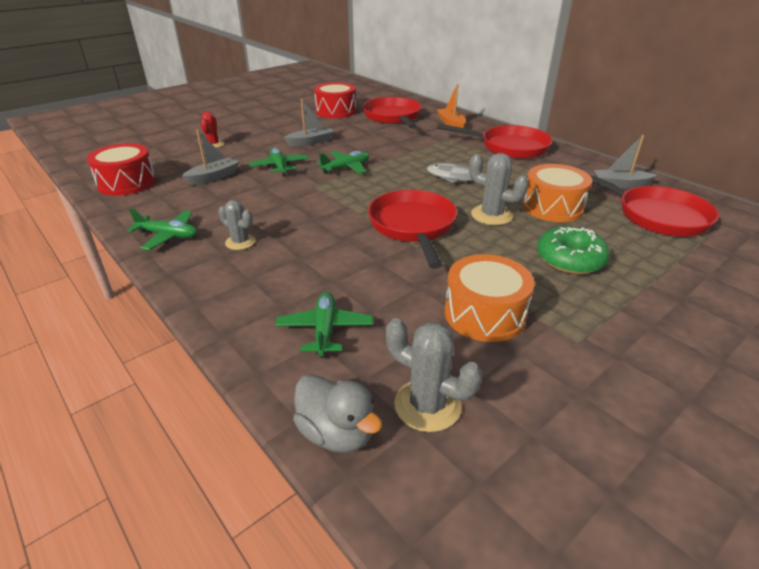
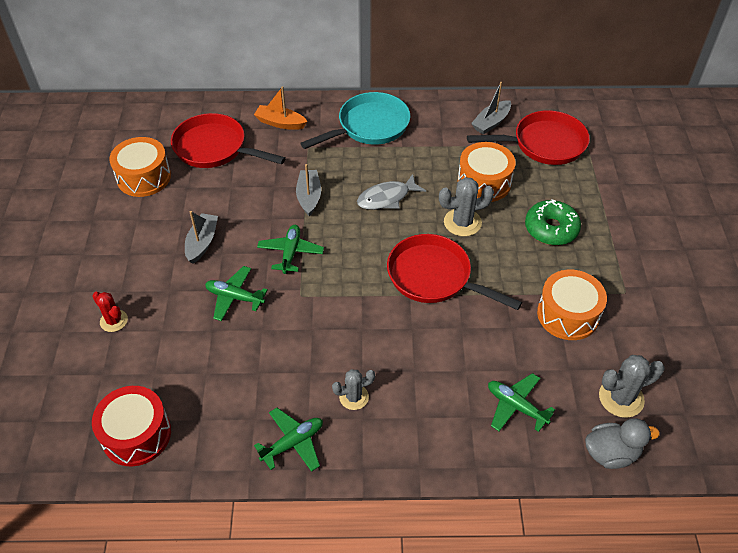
camera: 50 degrees left, 15 degrees up
grey boat [182,130,240,185] -> grey boat moved to [296,164,321,216]
red drum [314,82,356,118] -> orange drum [109,137,171,197]
red pan [437,124,553,159] -> turquoise pan [300,92,410,149]

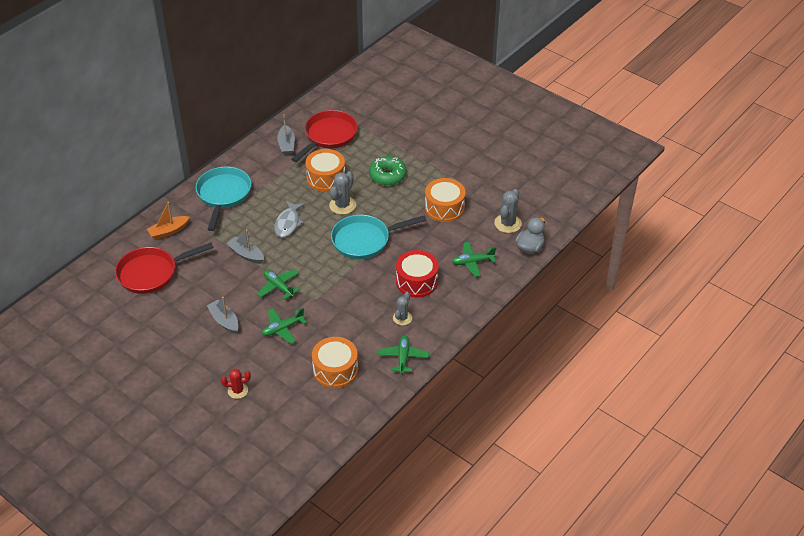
camera: 50 degrees left, 5 degrees down
red drum [92,386,171,466] -> red drum moved to [396,250,439,297]
orange drum [109,137,171,197] -> orange drum moved to [312,337,358,388]
red pan [387,234,522,310] -> turquoise pan [331,215,427,259]

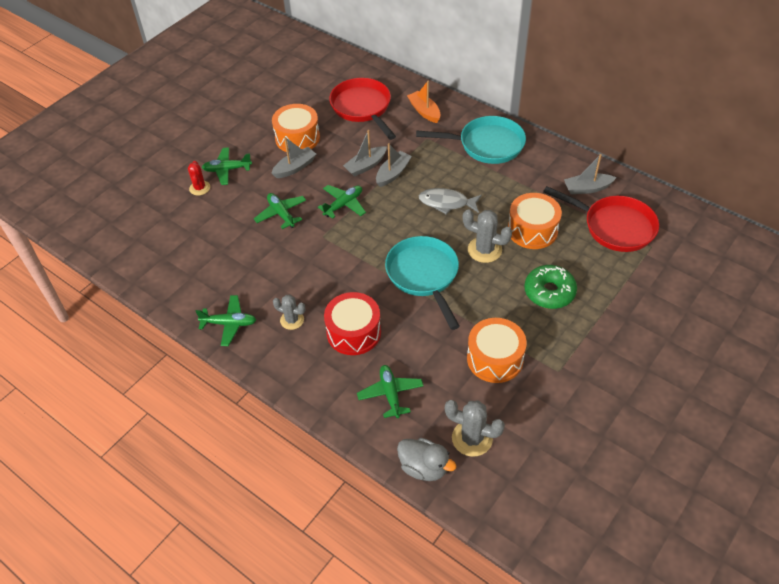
camera: 90 degrees right, 5 degrees up
orange drum [312,337,358,388] -> orange drum moved to [272,104,320,152]
none -> green plane [202,147,252,185]
none -> grey boat [343,130,387,176]

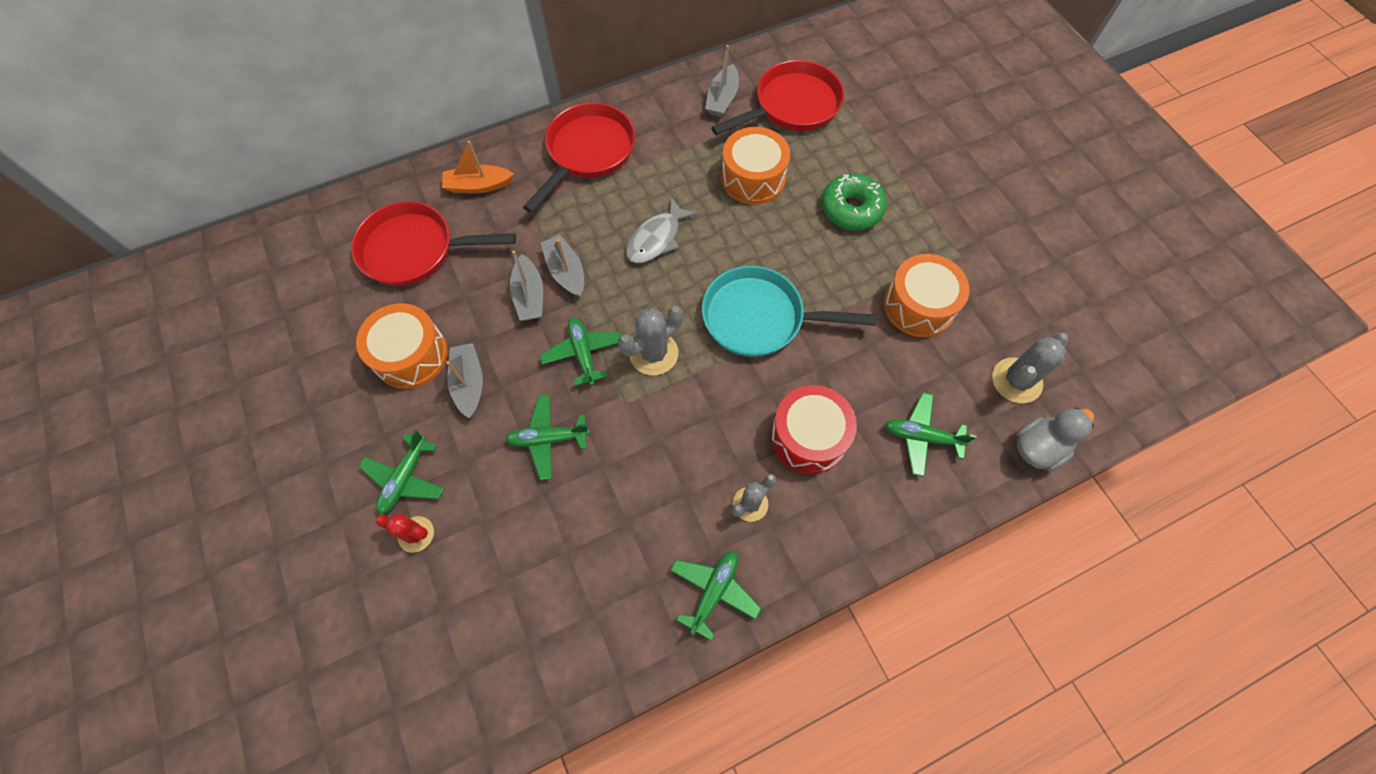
camera: 65 degrees left, 15 degrees up
turquoise pan [416,116,526,164] -> red pan [523,103,636,213]
grey cactus [463,209,512,263] -> grey cactus moved to [618,306,683,375]

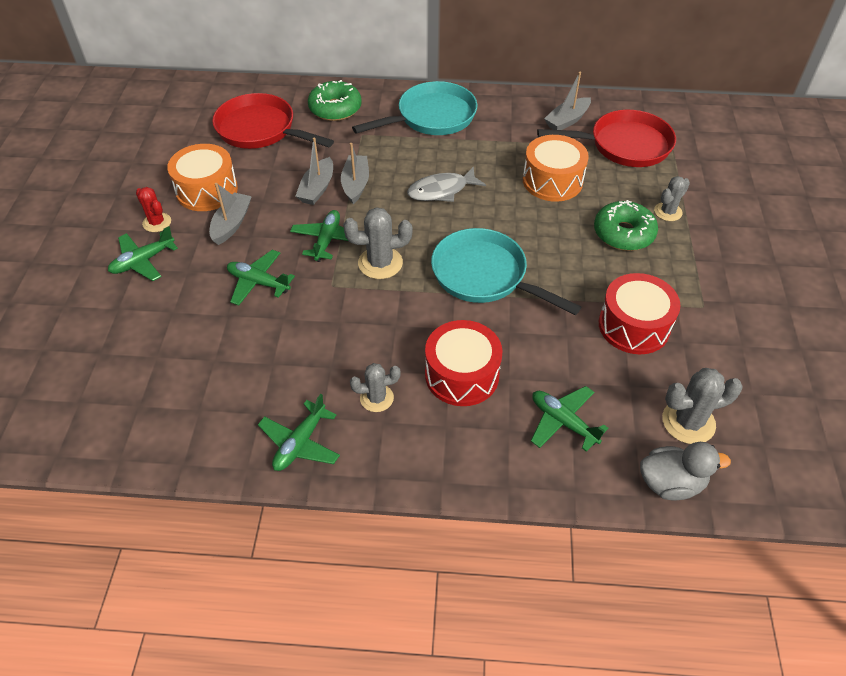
camera: 30 degrees right, 15 degrees down
red cactus [376,514,434,553] -> red cactus moved to [136,187,171,232]
orange boat [442,141,514,193] -> green donut [308,80,362,121]
red pan [523,103,636,213] -> turquoise pan [352,81,478,135]
green plane [670,551,761,640] -> green plane turned 150 degrees clockwise [258,394,340,471]
orange drum [884,254,970,337] -> red drum [599,273,681,354]
none -> grey cactus [654,176,690,221]

